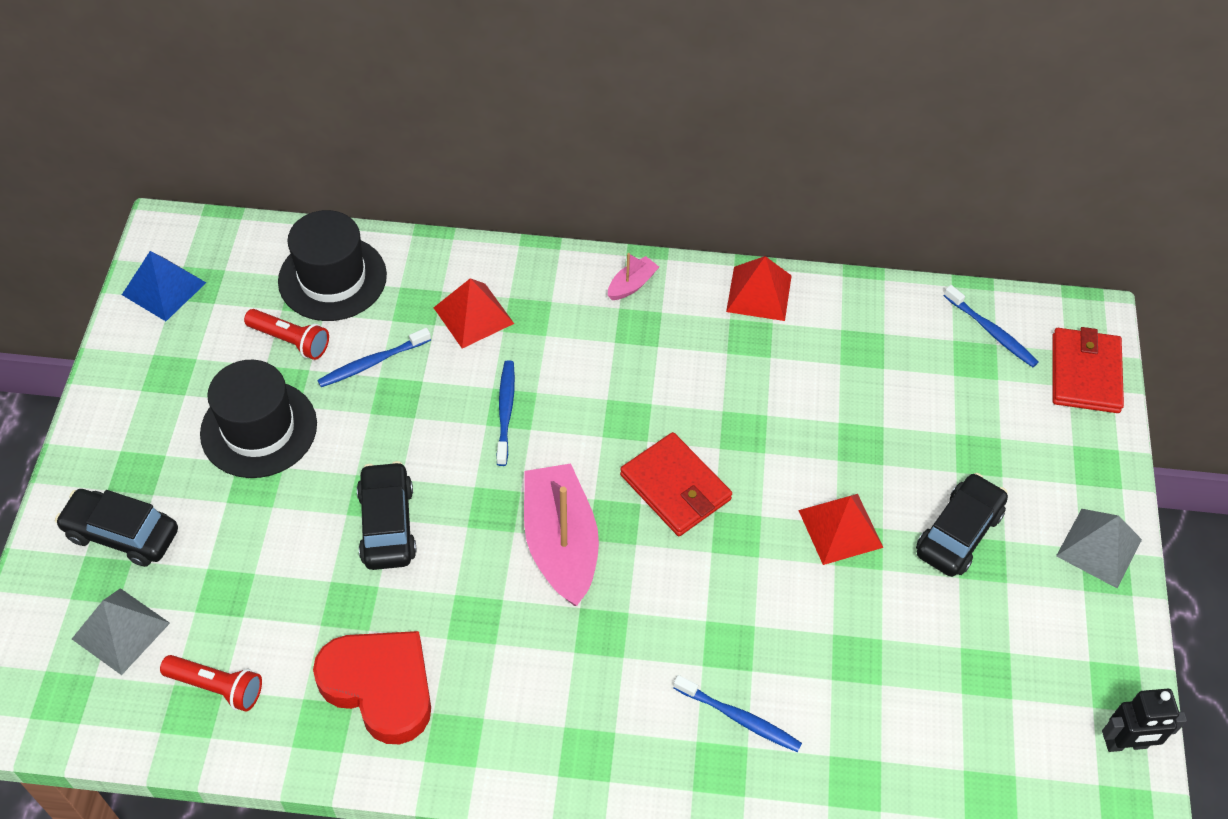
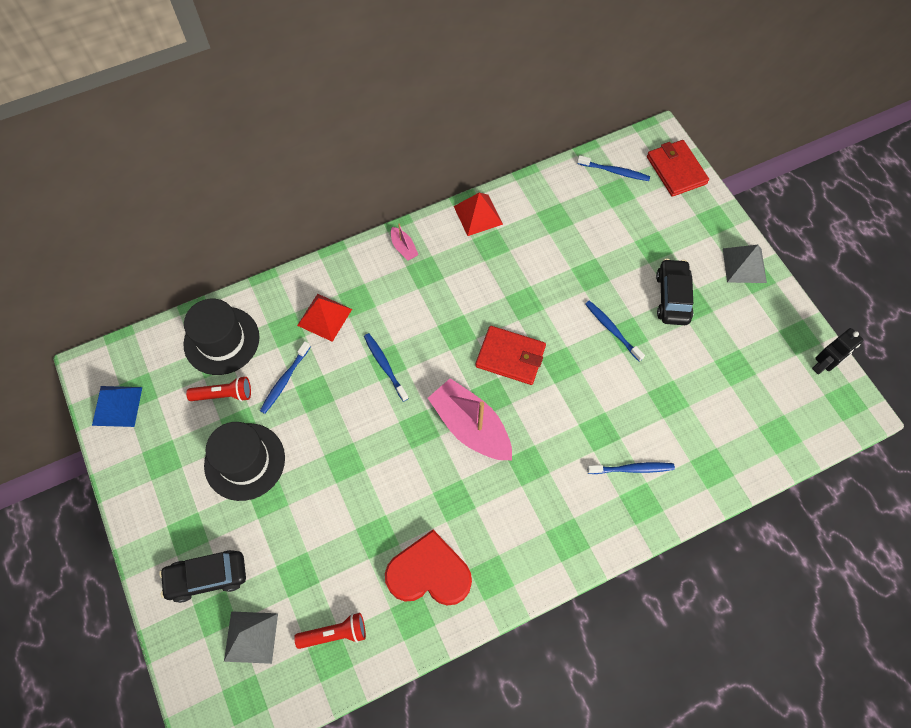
camera: 30 degrees left, 10 degrees up
black car [357,461,417,570] -> none
pink boat [608,253,659,300] -> pink boat turned 135 degrees clockwise [391,224,418,261]
red pyramid [798,494,884,565] -> blue toothbrush [585,300,645,362]

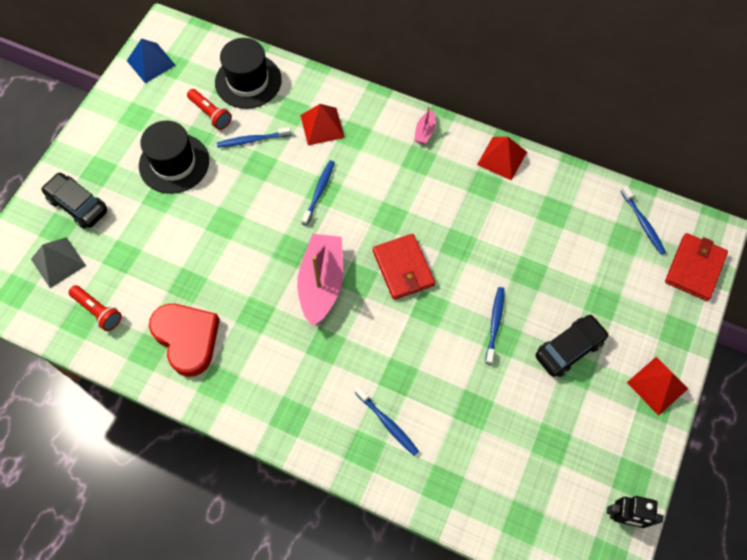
camera: 50 degrees right, 0 degrees up
grey pyramid [723,245,767,283] -> red pyramid [627,357,688,415]

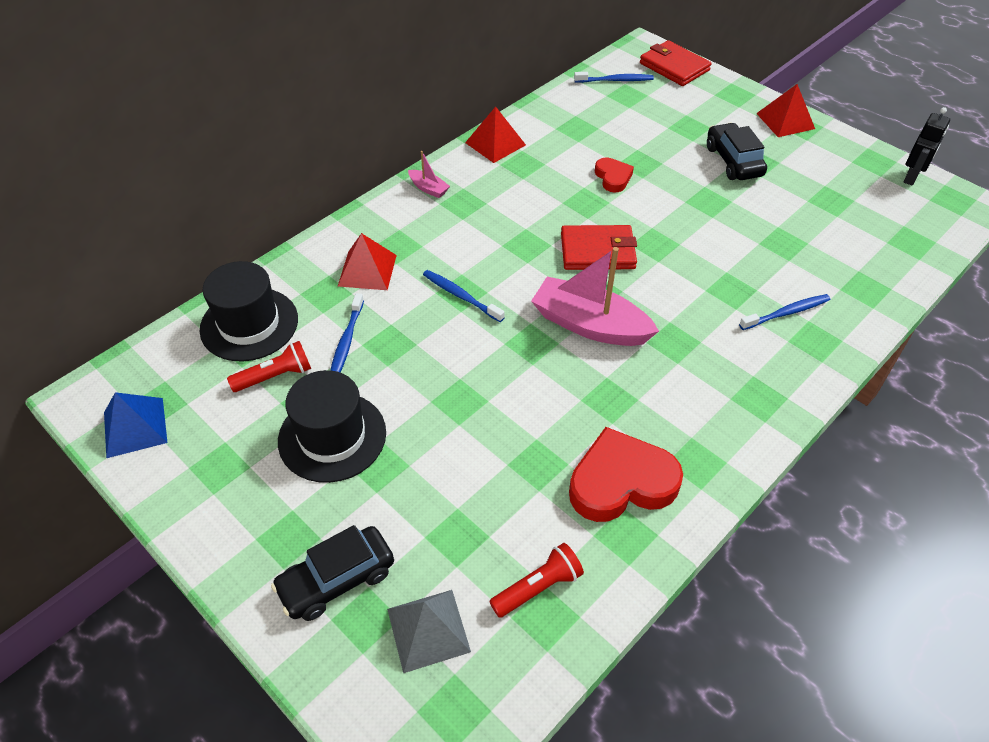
camera: 70 degrees left, 15 degrees down
blue toothbrush [485,287,504,365] -> none
none -> red heart [595,158,634,193]

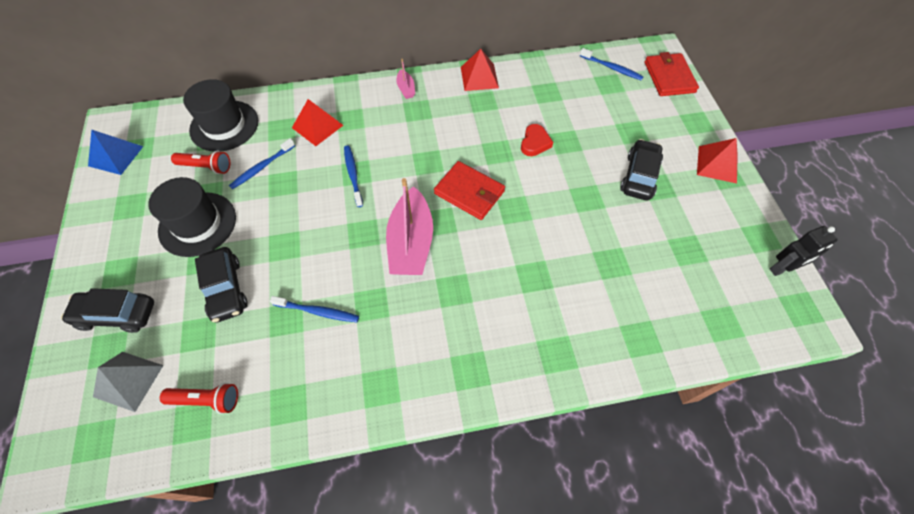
camera: 35 degrees right, 10 degrees up
pink boat [531,247,659,346] -> pink boat turned 150 degrees counterclockwise [386,178,433,275]
red heart [569,427,683,522] -> none
blue toothbrush [739,294,830,330] -> blue toothbrush moved to [270,296,359,322]
none -> black car [195,247,248,323]

